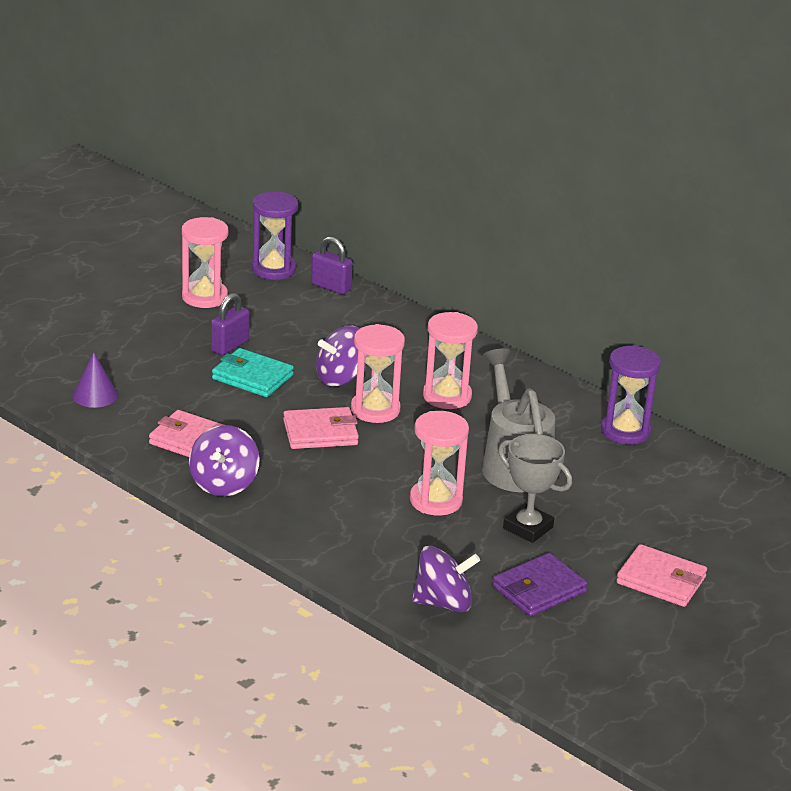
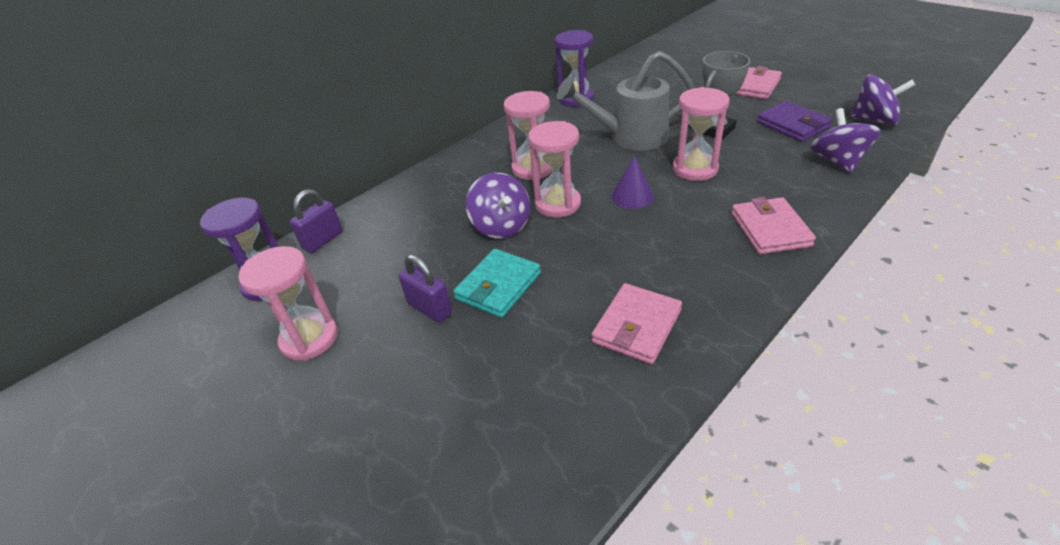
camera: 80 degrees left, 10 degrees up
purple cone [72,352,118,408] -> purple cone moved to [611,155,654,209]
purple spinning top [189,425,260,496] -> purple spinning top moved to [849,75,915,125]
pink wallet [283,407,359,449] -> pink wallet moved to [731,197,816,254]

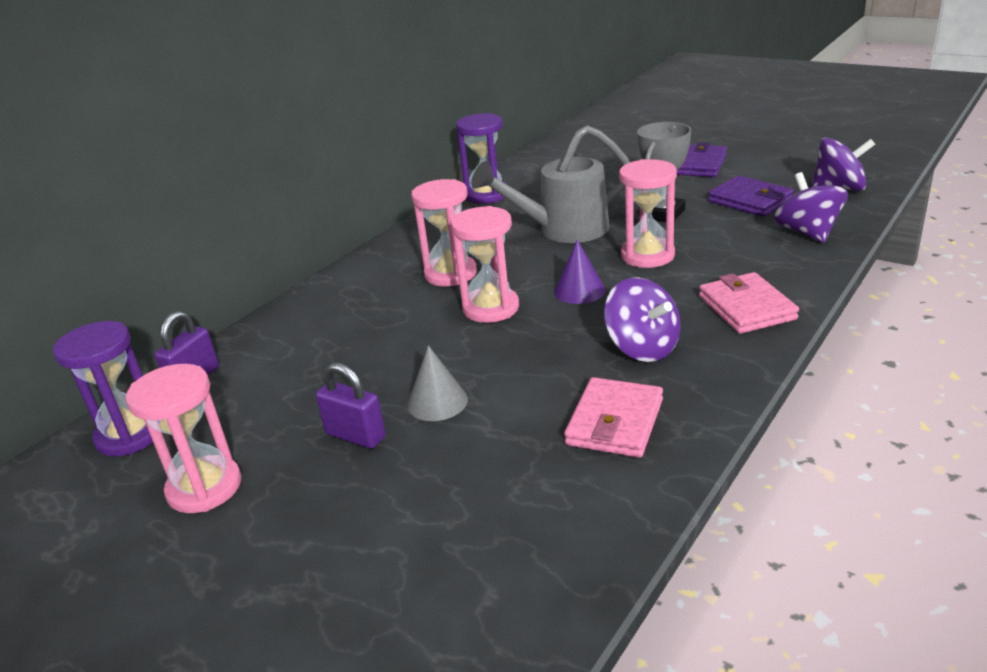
camera: 10 degrees left, 10 degrees down
turquoise wallet [453,249,541,318] -> grey cone [407,345,468,421]
purple spinning top [466,173,530,239] -> purple spinning top moved to [604,277,681,362]
pink wallet [736,66,782,99] -> purple wallet [677,142,727,177]

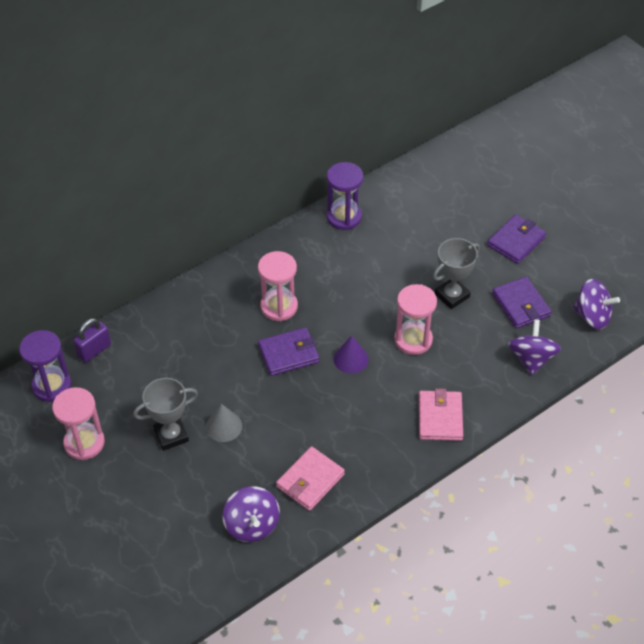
camera: 15 degrees right, 20 degrees up
purple padlock [316,363,386,449] -> grey trophy [133,378,198,451]
pink hourglass [451,206,519,323] -> purple wallet [258,327,319,376]
grey watering can [471,125,630,243] -> none
purple spinning top [604,277,681,362] -> purple spinning top moved to [222,486,280,542]

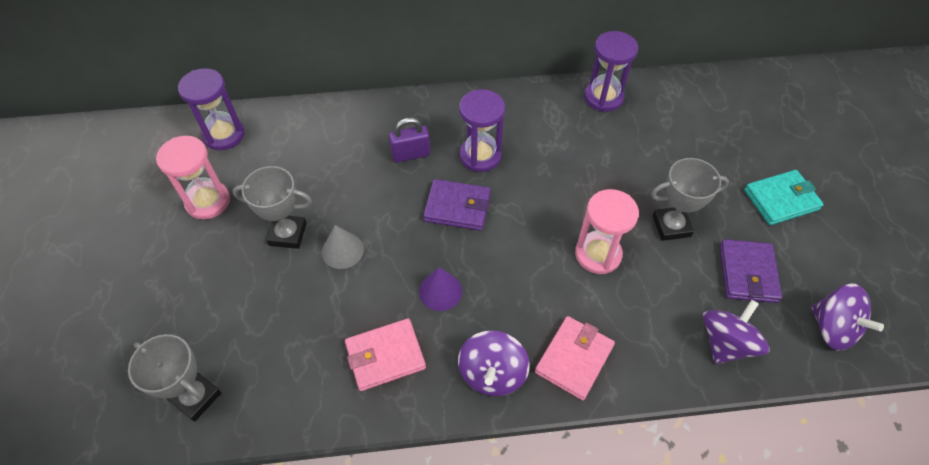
camera: 30 degrees right, 5 degrees up
purple padlock [73,318,111,363] -> purple padlock moved to [389,118,430,162]
purple spinning top [222,486,280,542] -> purple spinning top moved to [458,330,530,396]
pink hourglass [258,251,298,321] -> purple hourglass [459,89,505,172]
purple cone [334,336,368,373] -> purple cone moved to [419,267,462,311]
purple wallet [487,214,546,264] -> turquoise wallet [744,170,824,225]
none -> grey trophy [128,334,221,422]

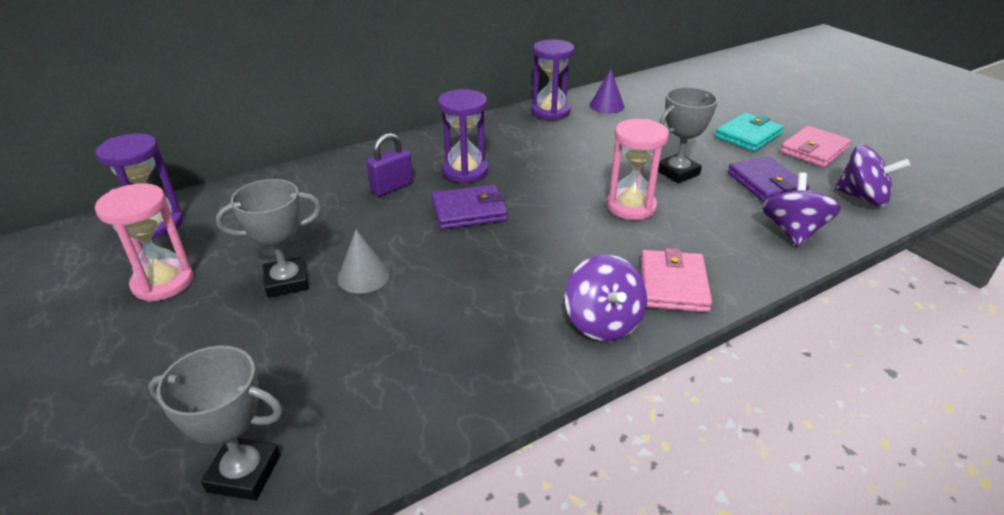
camera: 25 degrees left, 20 degrees down
pink wallet [345,318,426,391] -> pink wallet moved to [780,126,851,167]
purple cone [419,267,462,311] -> purple cone moved to [590,69,624,114]

